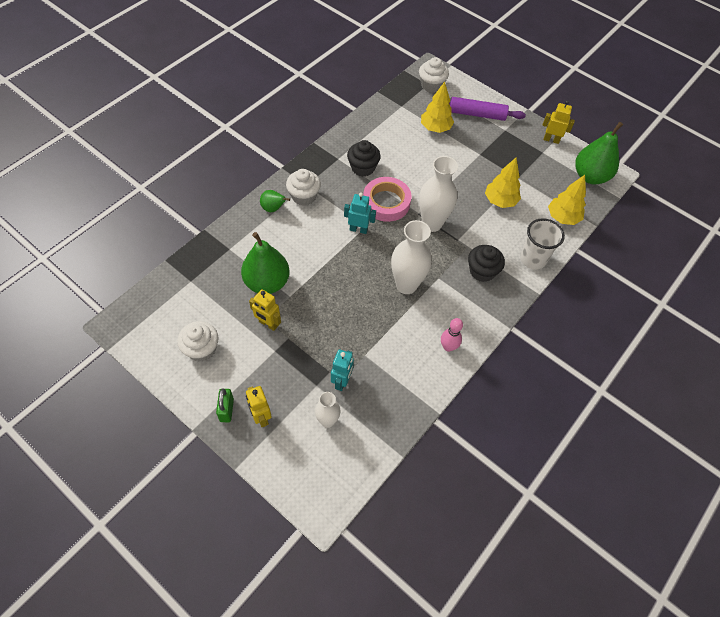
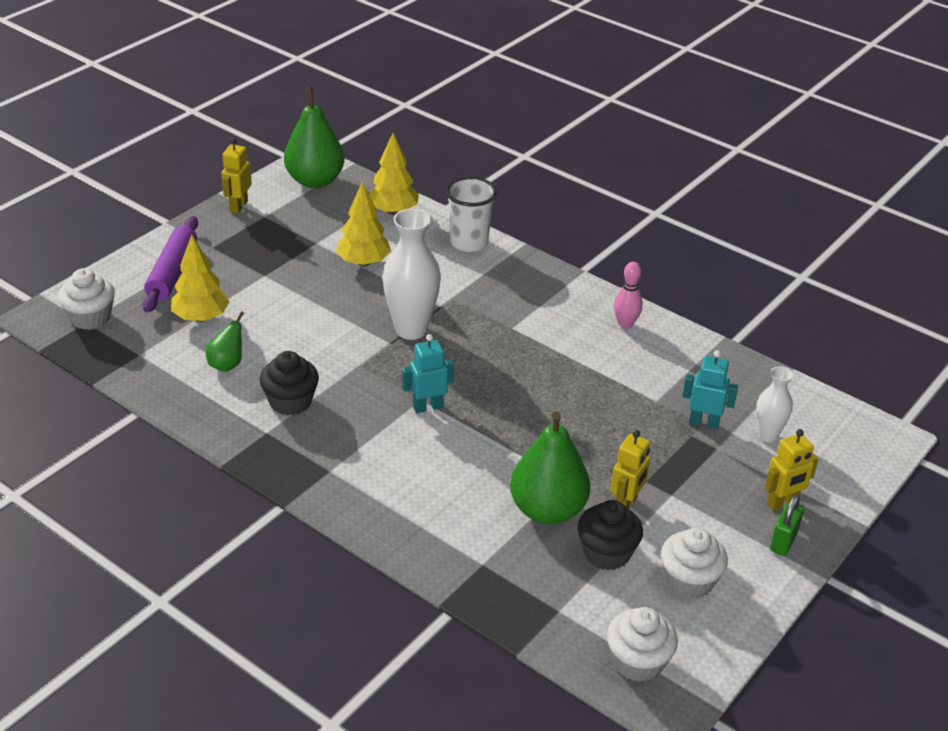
camera: 90 degrees left, 20 degrees down
green padlock [216,388,234,422] -> green padlock turned 60 degrees counterclockwise [770,494,804,556]
green pear [260,190,290,212] -> green pear moved to [206,312,244,372]
white cupcake [286,169,321,206] -> white cupcake moved to [607,607,678,682]
turquoise robot [344,193,376,234] -> turquoise robot turned 60 degrees clockwise [402,334,454,413]
pink tape [363,177,412,222] -> none
white vase [391,220,432,294] -> none
black cupcake [468,245,505,282] -> black cupcake moved to [578,500,643,571]

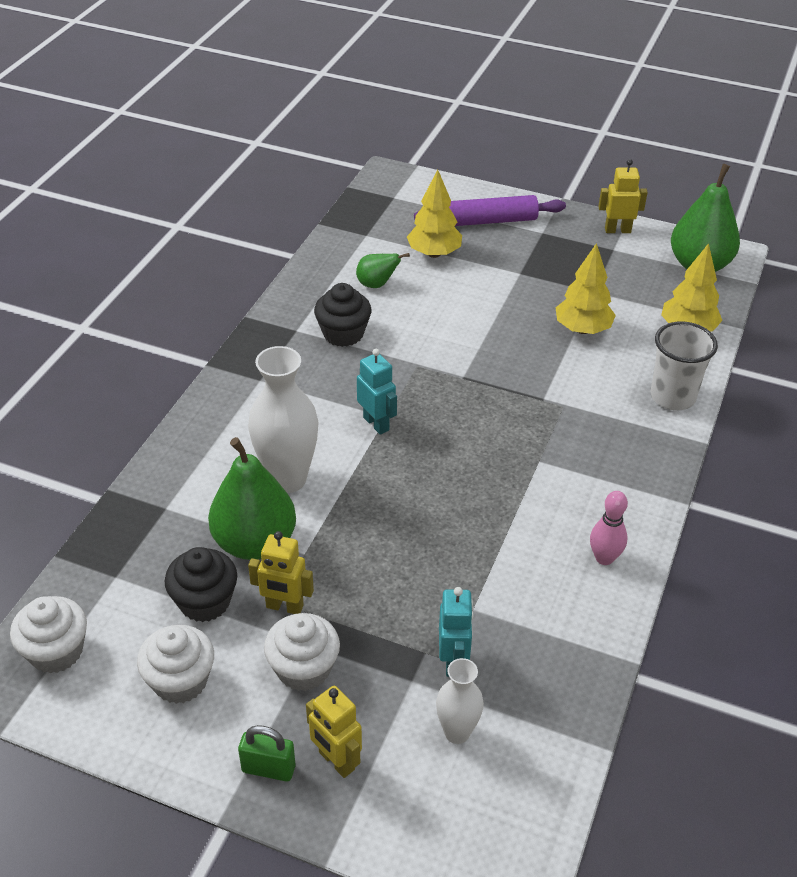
camera: 75 degrees right, 5 degrees up
white cupcake [58,268,115,330] -> white cupcake moved to [264,613,340,691]
white vase [382,209,441,340] -> white vase moved to [248,346,319,493]

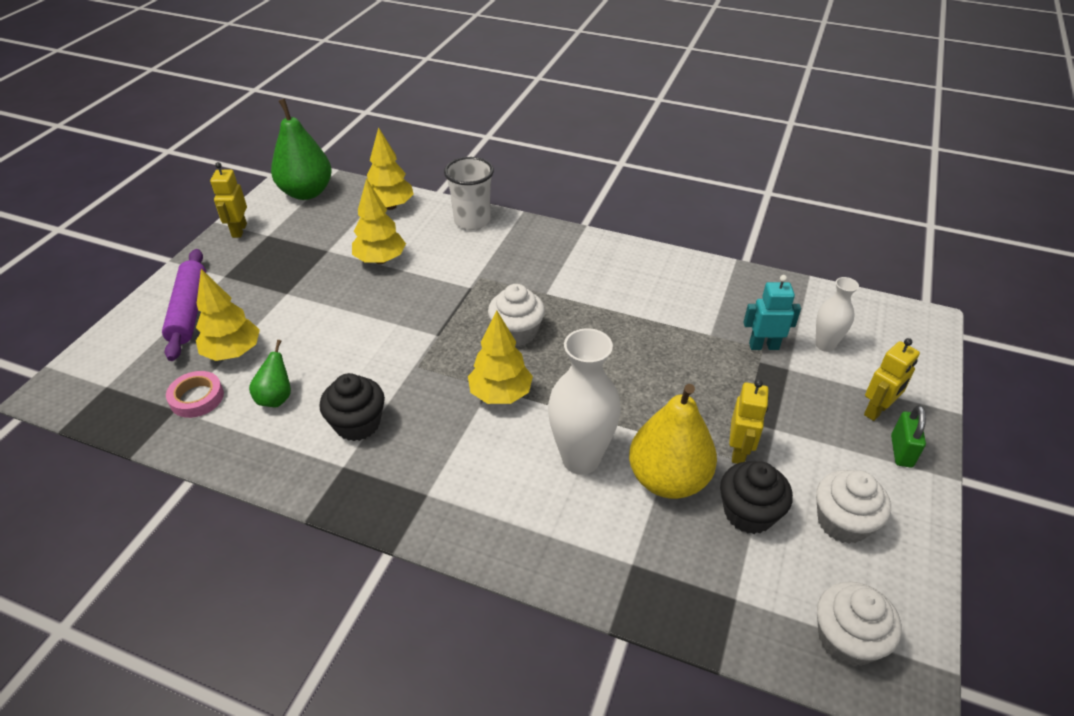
camera: 90 degrees left, 0 degrees up
green pear [208,437,296,560] -> yellow pear [629,384,717,499]
white cupcake [264,613,340,691] -> white cupcake moved to [488,284,545,346]
turquoise robot [357,349,397,435] -> yellow tree [468,310,533,404]
pink bowling pin [590,491,628,565] -> none
none -> pink tape [166,371,224,418]

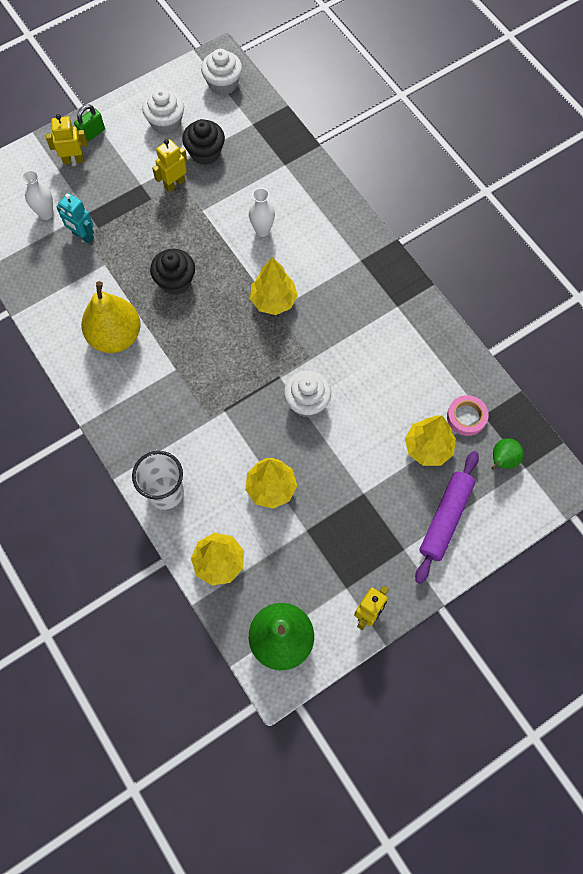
camera: 145 degrees left, 25 degrees up
green pear [249,340,291,407] -> green pear moved to [491,438,524,470]
black cupcake [319,373,385,441] -> black cupcake moved to [150,249,195,295]
white cupcake [488,284,545,346] -> white cupcake moved to [284,371,331,417]
white vase [548,328,621,475] -> white vase [249,188,275,237], size x0.57
yellow pear [629,384,717,499] -> yellow pear moved to [81,281,141,353]

